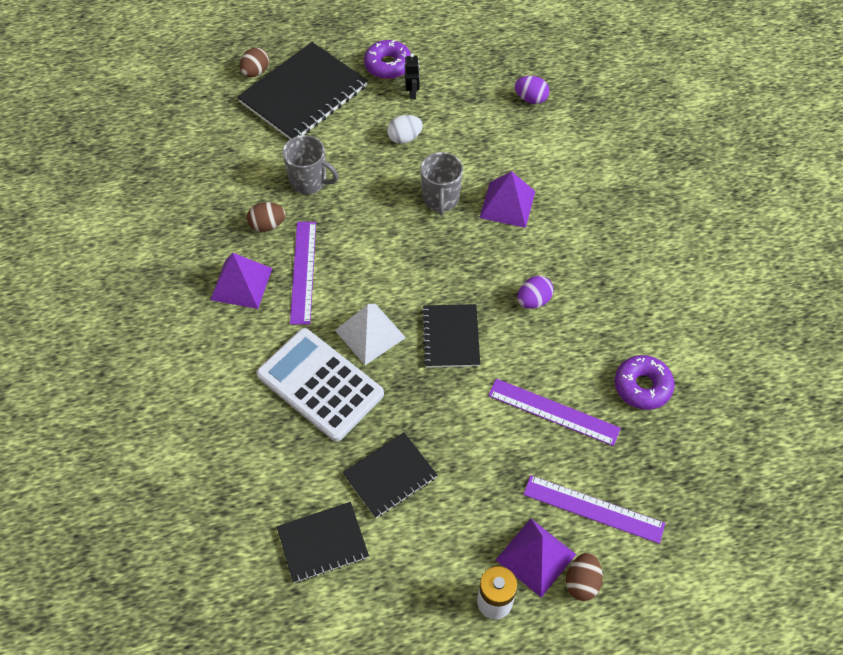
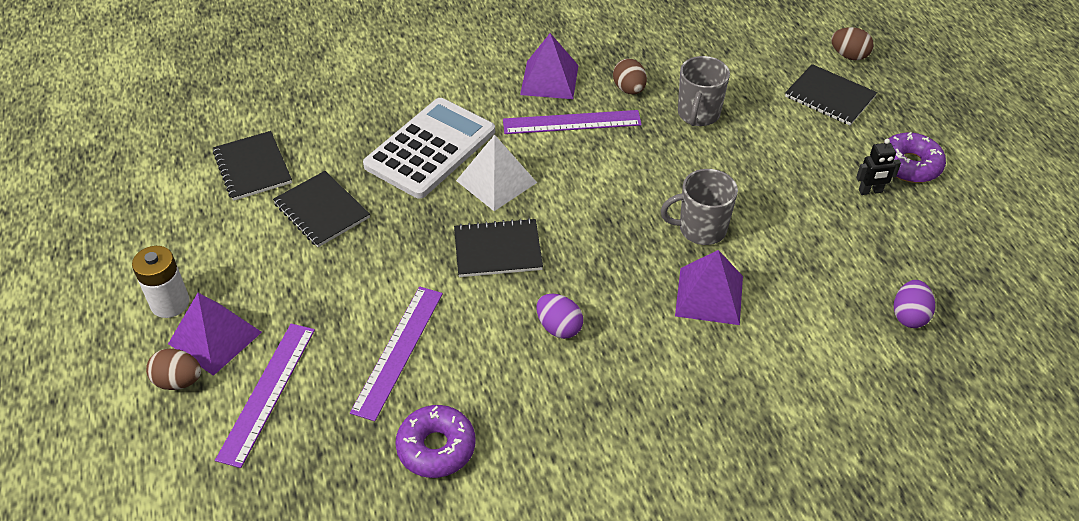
camera: 85 degrees right, 10 degrees down
black notebook [237,42,368,139] -> black notebook [785,64,877,125], size x0.58
white egg [387,115,423,144] -> none

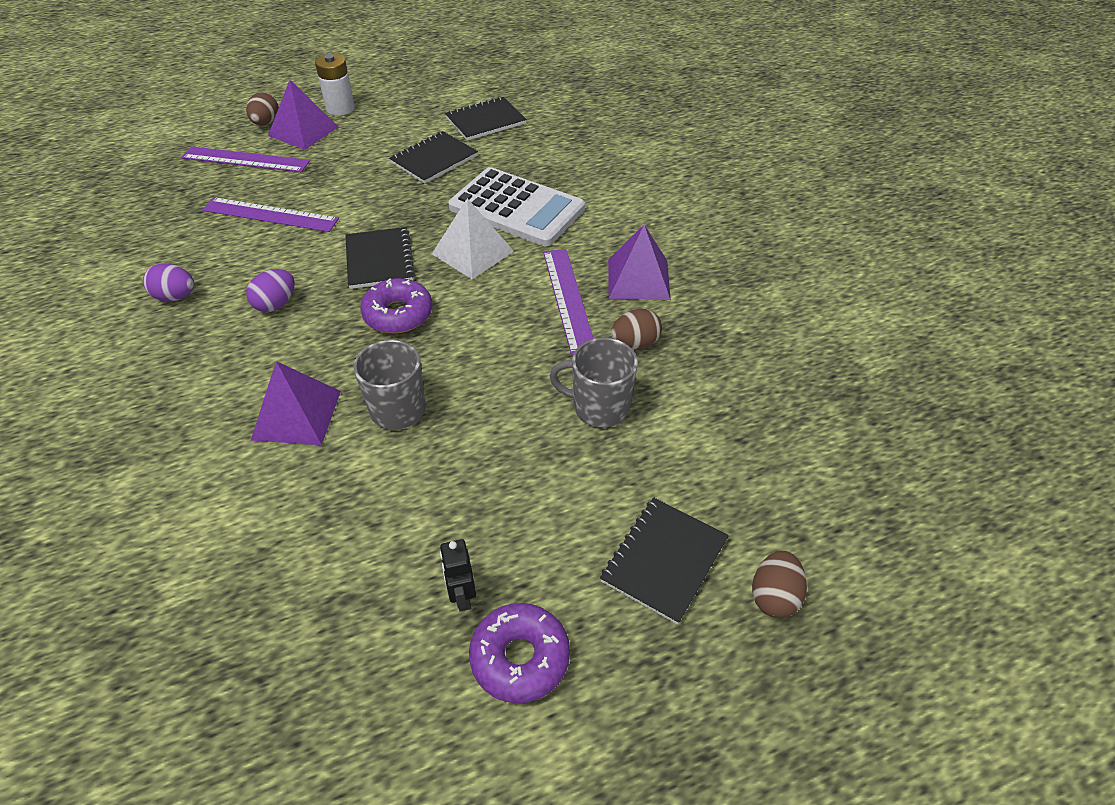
camera: 85 degrees right, 0 degrees up
purple donut [395,405,475,478] -> purple donut moved to [360,278,432,333]
purple egg [894,280,935,328] -> purple egg moved to [143,263,194,301]

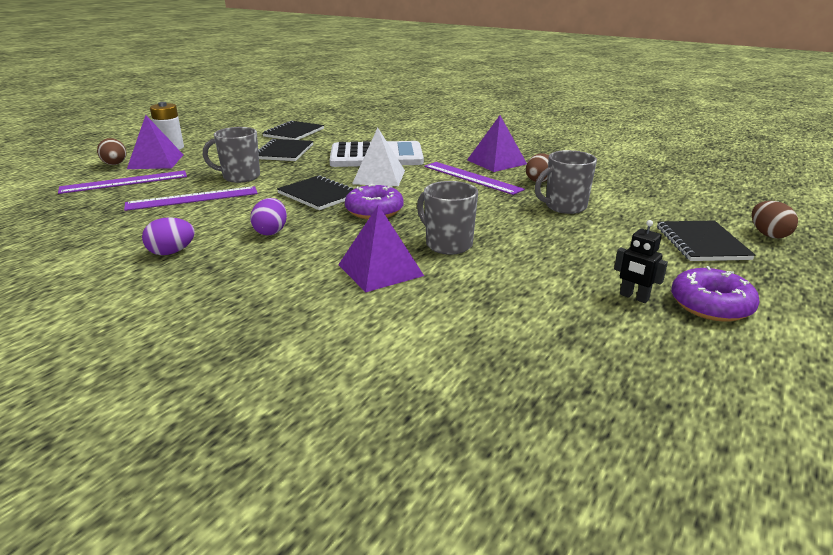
camera: 35 degrees left, 20 degrees down
none -> grey mug [203,127,260,183]

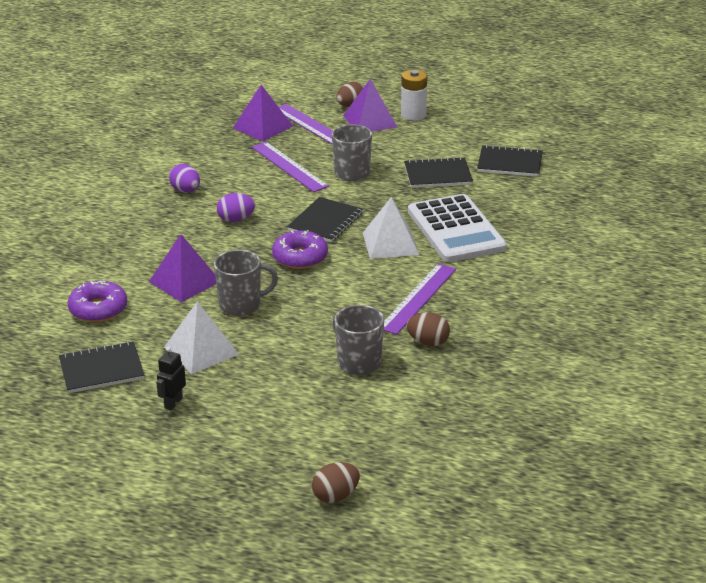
camera: 75 degrees right, 5 degrees up
grey mug [417,181,478,255] -> grey mug turned 45 degrees clockwise [214,250,278,316]
purple pyramid [467,115,527,172] -> purple pyramid moved to [233,85,293,141]
black notebook [657,220,755,261] -> black notebook moved to [59,341,144,393]
purple donut [671,266,760,322] -> purple donut moved to [68,280,127,322]
none -> white pyramid [164,301,239,374]

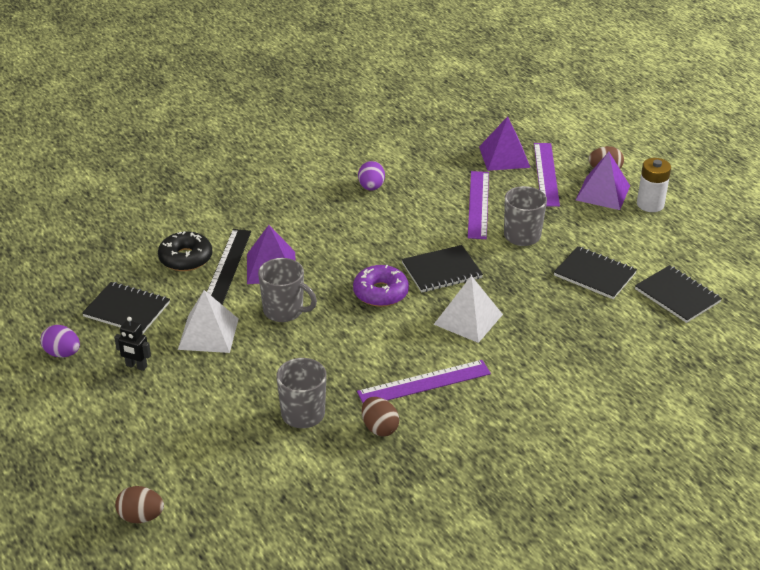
camera: 40 degrees right, 5 degrees up
purple donut [68,280,127,322] -> black donut [158,231,212,271]
black robot [156,347,186,410] -> black robot turned 135 degrees counterclockwise [114,317,151,371]
purple egg [217,193,255,222] -> purple egg moved to [41,325,80,358]
white calculator [408,194,507,262] -> none
none -> black ruler [207,229,251,304]

